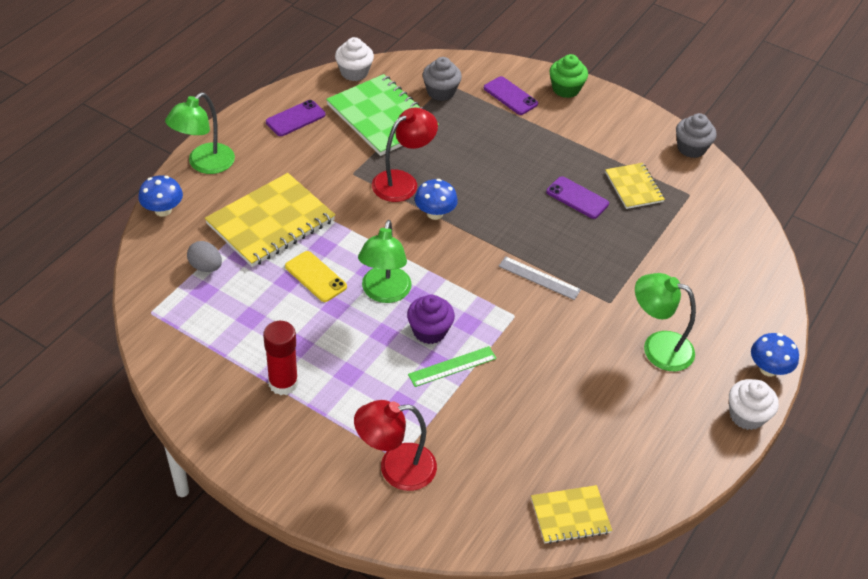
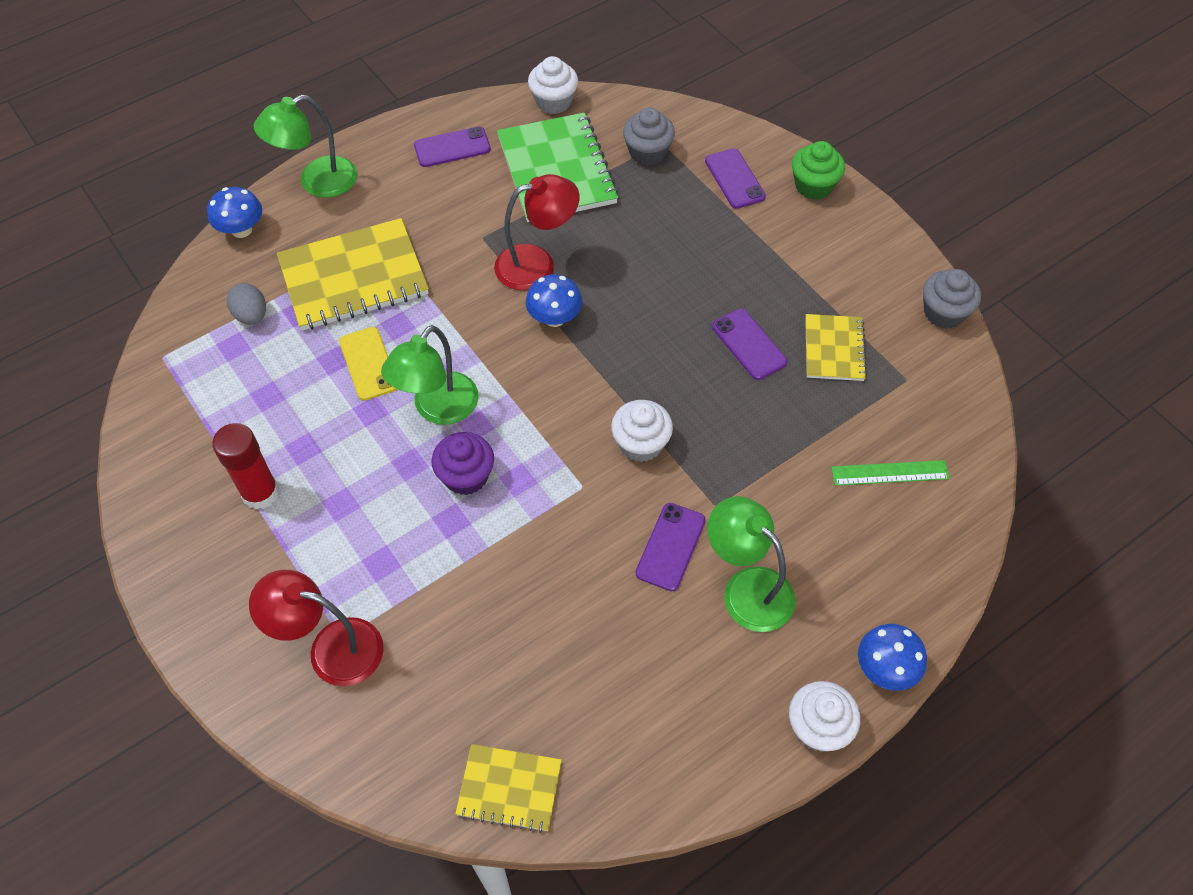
camera: 25 degrees right, 10 degrees up
green ruler [408,346,497,387] -> green ruler moved to [831,460,950,486]
grey ruler [498,256,581,300] -> white cupcake [611,400,673,462]
none -> purple phone [635,503,706,591]

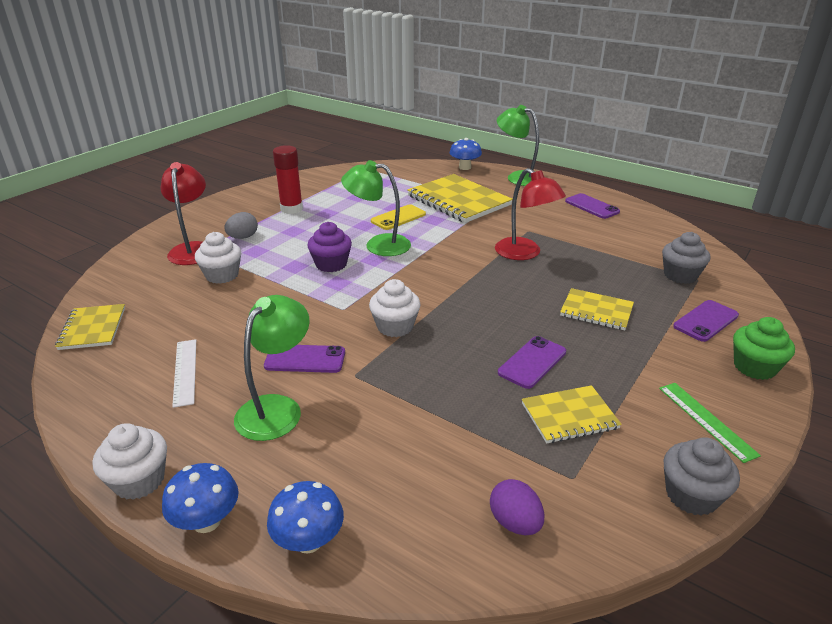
camera: 70 degrees right, 25 degrees down
grey egg [227,283,266,325] -> grey egg moved to [224,212,258,239]
green notebook [497,112,619,222] -> none
blue mushroom [526,275,582,327] -> blue mushroom moved to [267,481,344,554]
white cupcake [528,56,578,114] -> white cupcake moved to [195,232,241,284]
green ruler [831,460,950,486] -> green ruler moved to [659,383,761,463]
none -> white ruler [172,339,196,408]
none -> purple egg [490,479,545,535]
none -> yellow notebook [560,288,634,330]

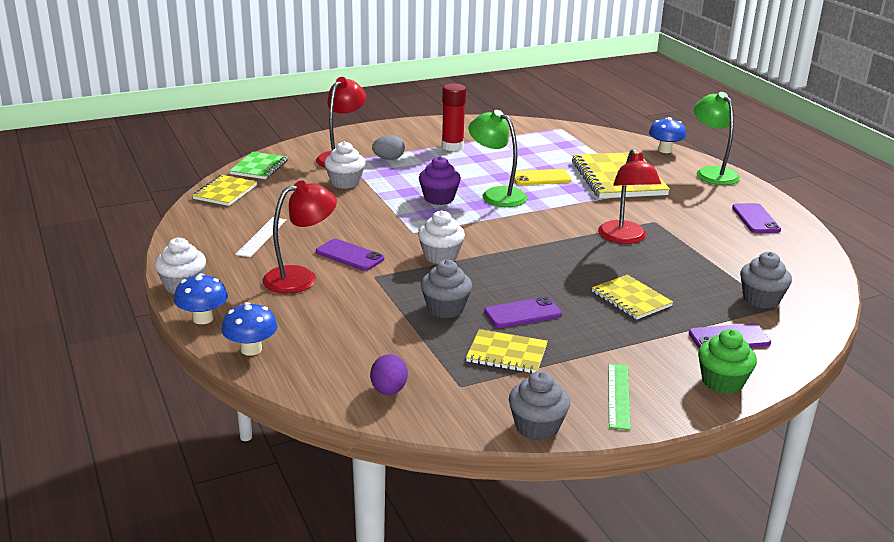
camera: 30 degrees right, 5 degrees down
green lamp [234,295,310,441] -> red lamp [262,180,337,294]
none -> green notebook [229,152,288,179]
none -> grey cupcake [421,260,472,318]

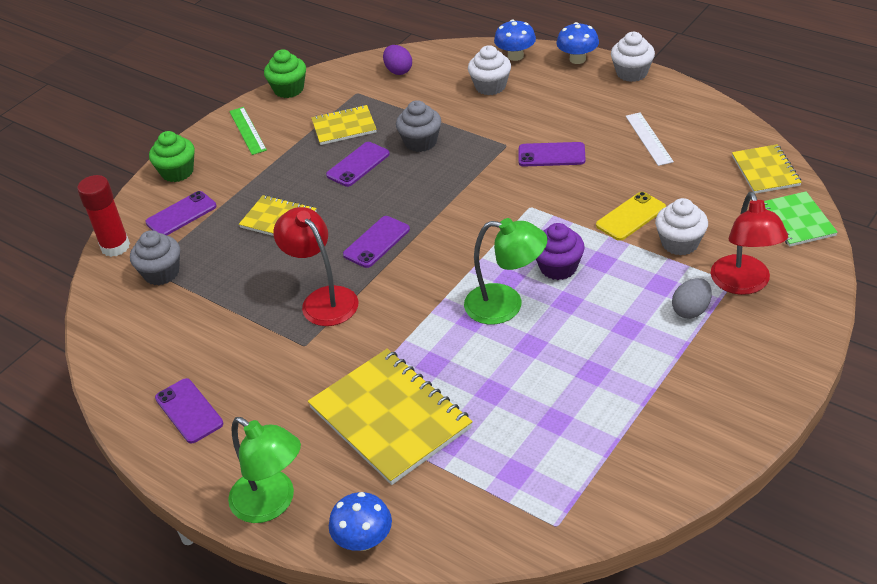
camera: 155 degrees right, 15 degrees up
red lamp [262,180,337,294] -> none
white cupcake [418,210,465,264] -> white cupcake moved to [468,45,511,95]
red glue stick [442,83,466,151] -> red glue stick moved to [77,175,130,257]
grey cupcake [509,371,570,441] -> green cupcake [264,49,306,98]
yellow phone [514,169,571,185] -> yellow phone moved to [596,192,666,241]
none -> purple phone [343,216,410,268]

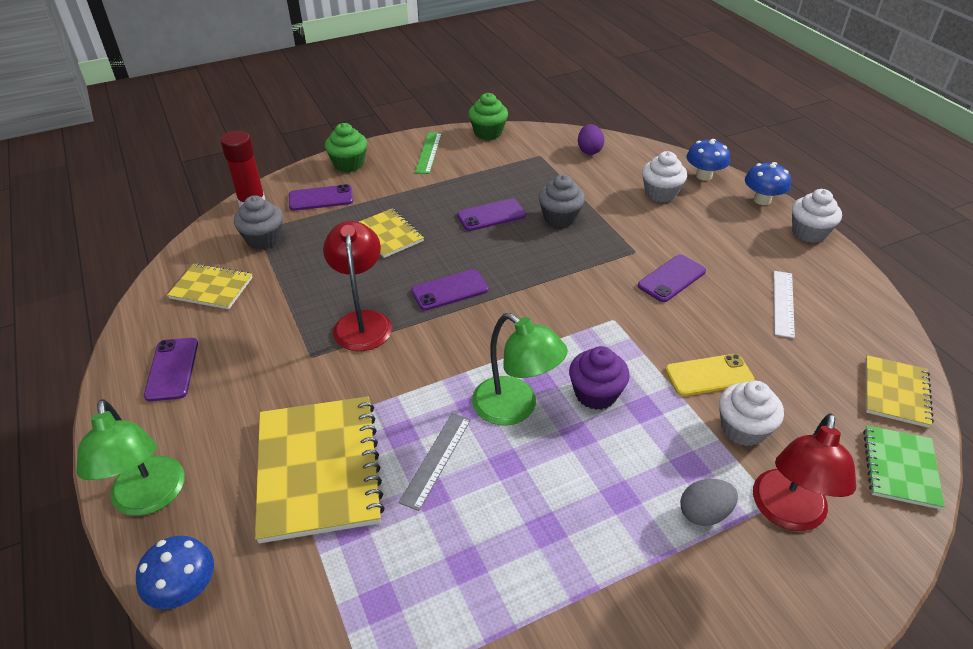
camera: 25 degrees right, 0 degrees up
yellow notebook [312,105,377,145] -> yellow notebook moved to [167,263,253,309]
purple phone [518,142,585,166] -> purple phone turned 75 degrees counterclockwise [638,254,706,302]
none -> grey ruler [399,413,471,511]

